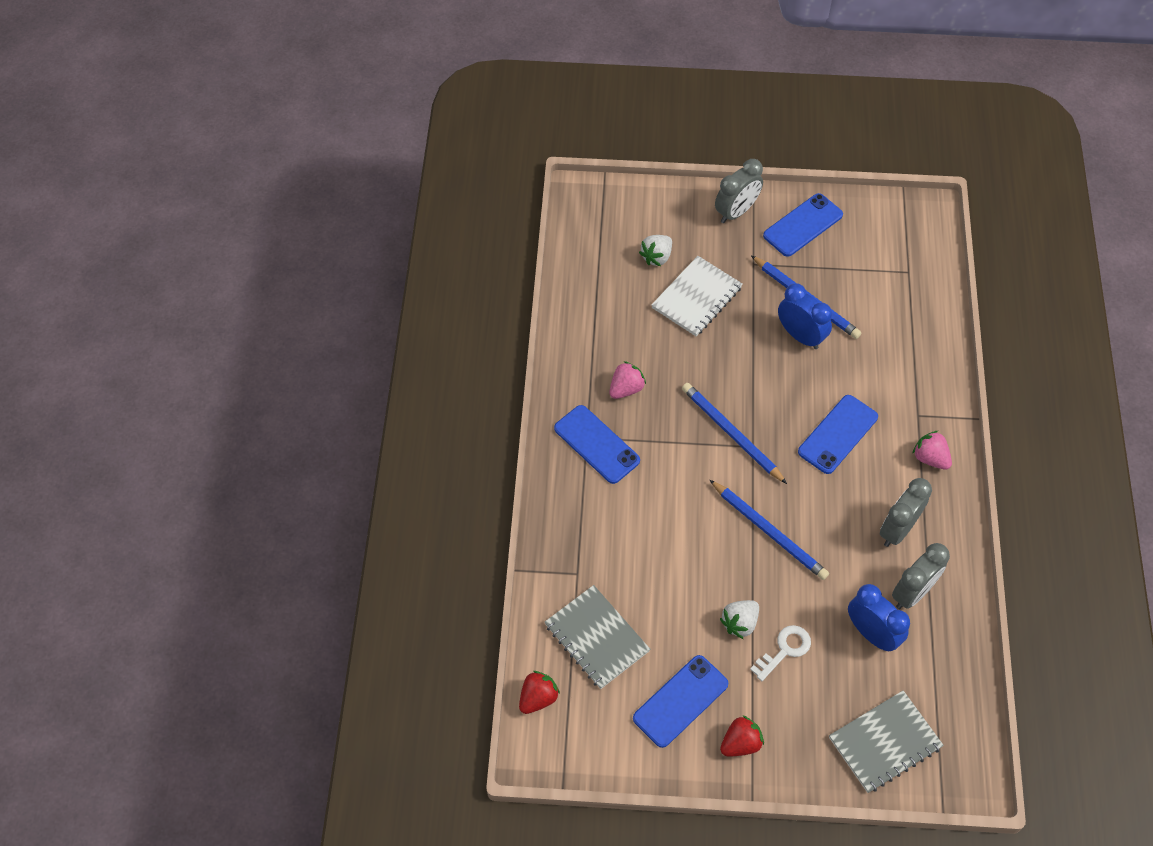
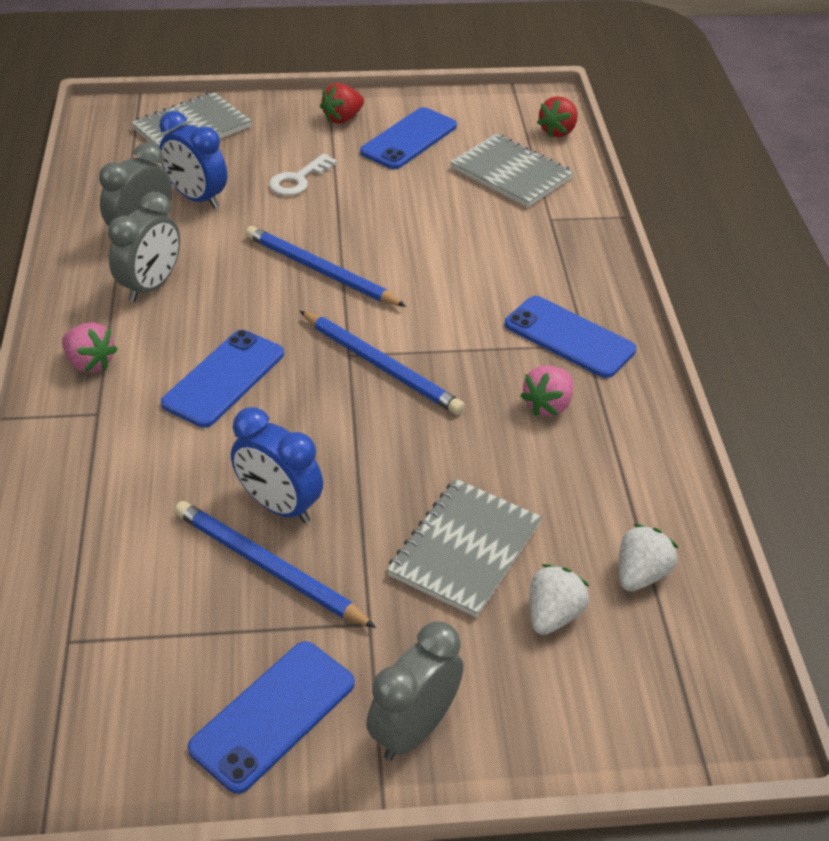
camera: 170 degrees right, 15 degrees down
white notebook [652,256,743,336] -> grey notebook [387,479,542,618]
white strawberry [720,600,759,639] -> white strawberry moved to [619,524,678,591]

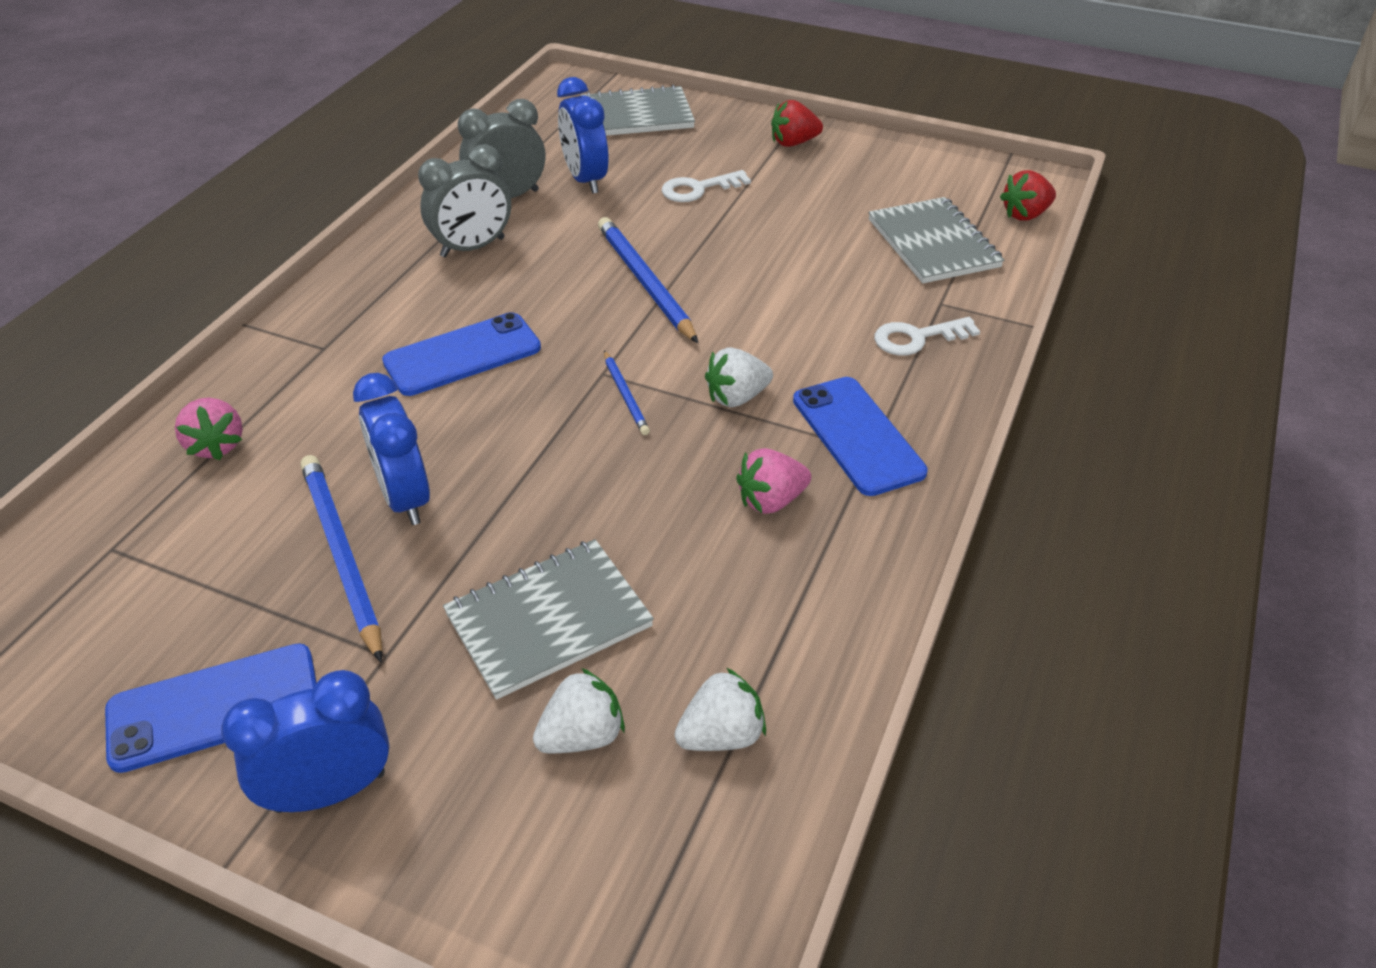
camera: 30 degrees right, 0 degrees up
pink strawberry [62,323,118,373] -> pink strawberry moved to [175,398,243,461]
blue pencil [300,311,465,415] -> blue pencil [604,351,650,435], size x0.53
blue phone [360,107,457,169] -> none
grey clock [366,622,464,760] -> blue clock [221,670,390,813]
none -> white strawberry [705,347,773,407]
none -> white key [874,317,980,355]

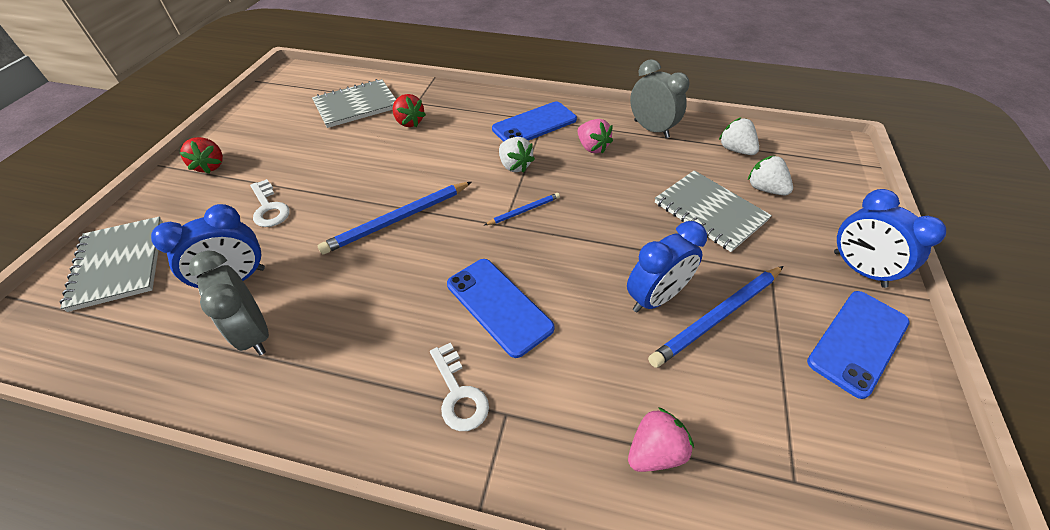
camera: 100 degrees left, 5 degrees up
blue phone [105,643,317,773] -> blue phone turned 75 degrees clockwise [807,291,910,399]
grey clock [418,144,511,257] -> grey clock moved to [630,59,690,138]
white key [874,317,980,355] -> white key moved to [430,343,489,431]
red strawberry [1000,170,1056,221] -> red strawberry moved to [393,94,426,127]

